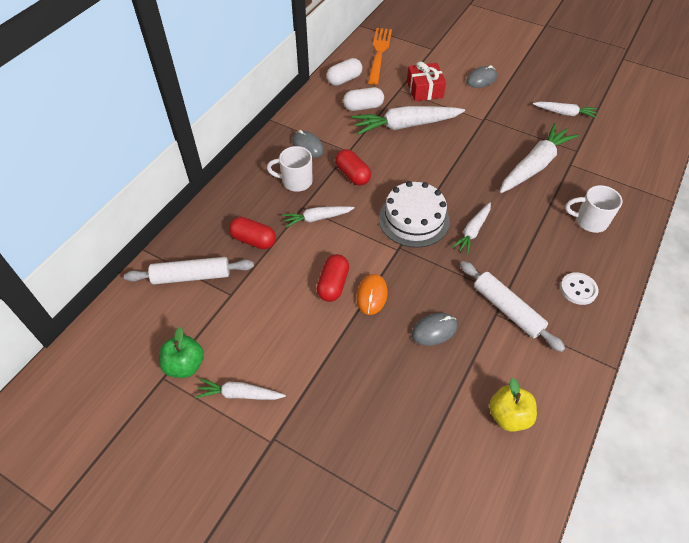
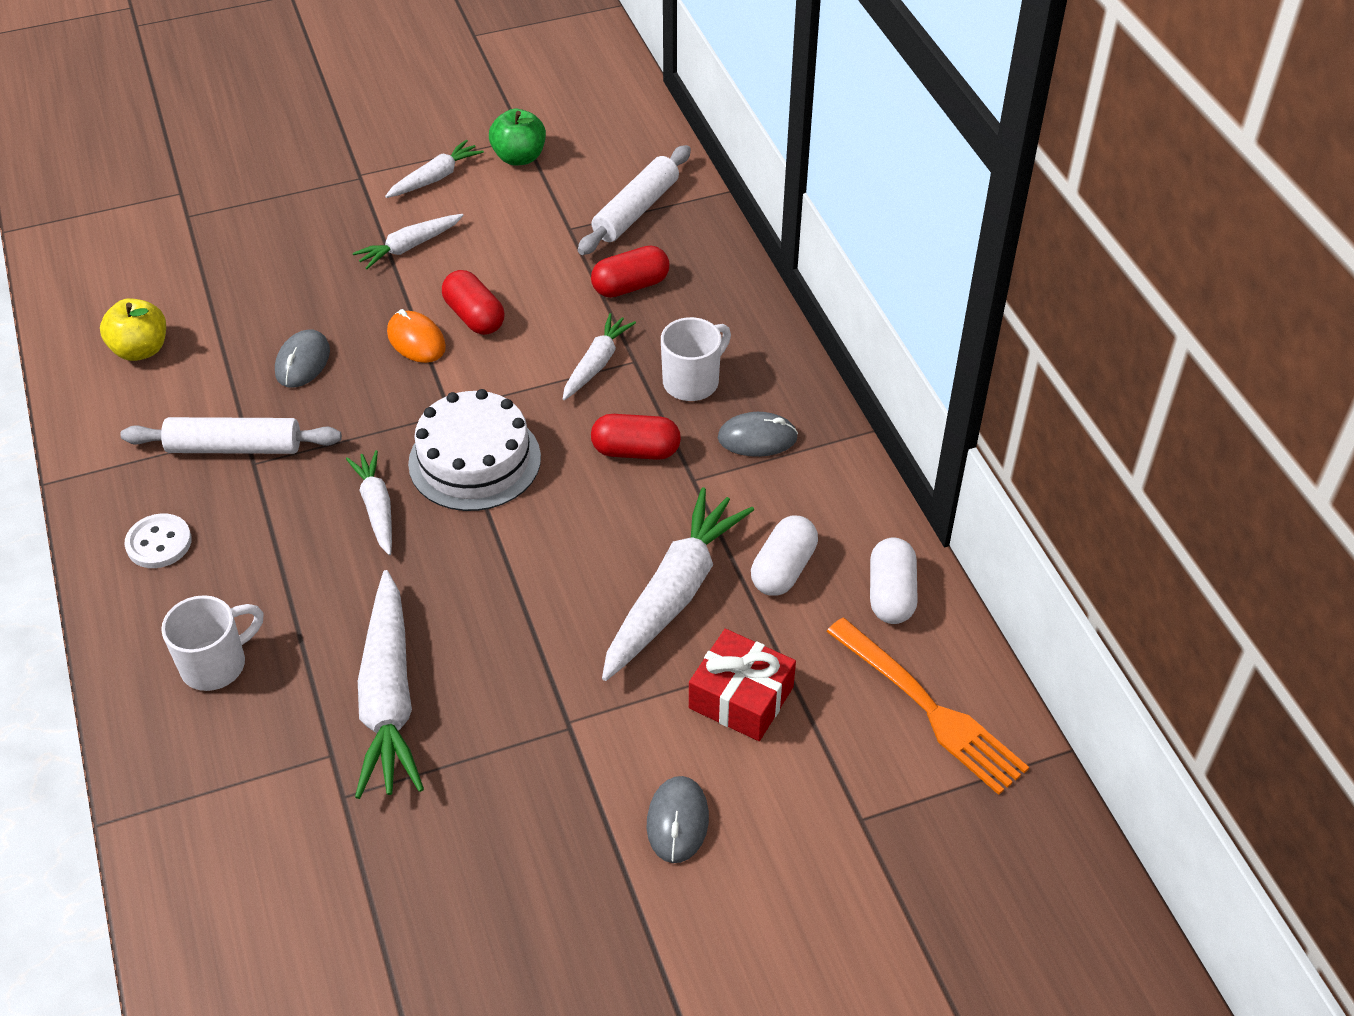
camera: 130 degrees right, 5 degrees down
white carrot [533,102,597,118] -> white carrot moved to [353,214,464,269]

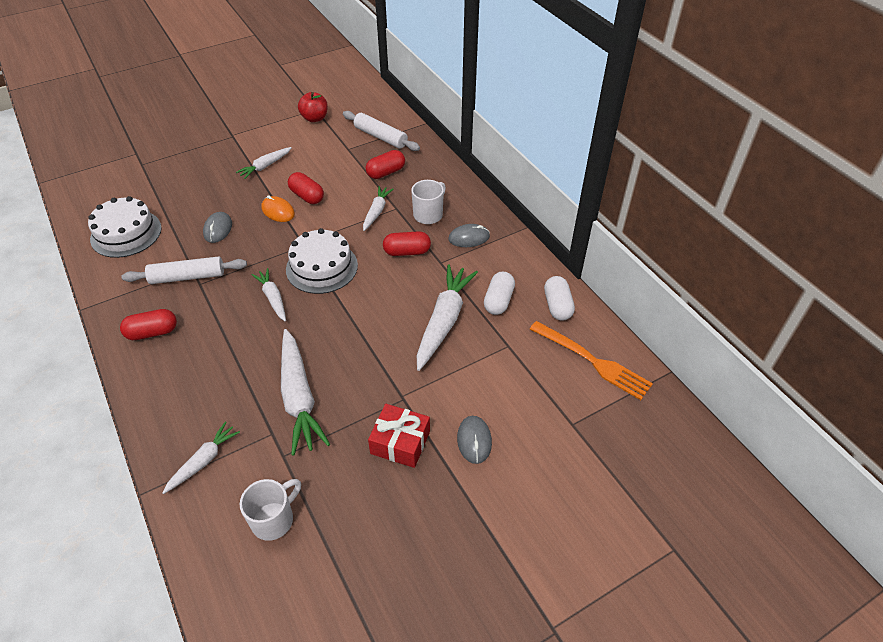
camera: 10 degrees left, 0 degrees up
yellow apple [100,298,166,361] -> white cake [88,196,162,258]
white button [125,513,192,568] -> red capsule [120,309,177,340]
white mug [161,595,264,691] -> white mug moved to [240,479,301,541]
white carrot [385,140,484,198] -> white carrot moved to [162,422,240,494]
green apple [489,109,546,166] -> red apple [298,92,328,122]
white rolling pin [578,145,691,255] -> white rolling pin turned 75 degrees counterclockwise [343,111,420,151]
red gift [689,629,796,741] -> red gift moved to [368,404,430,468]

